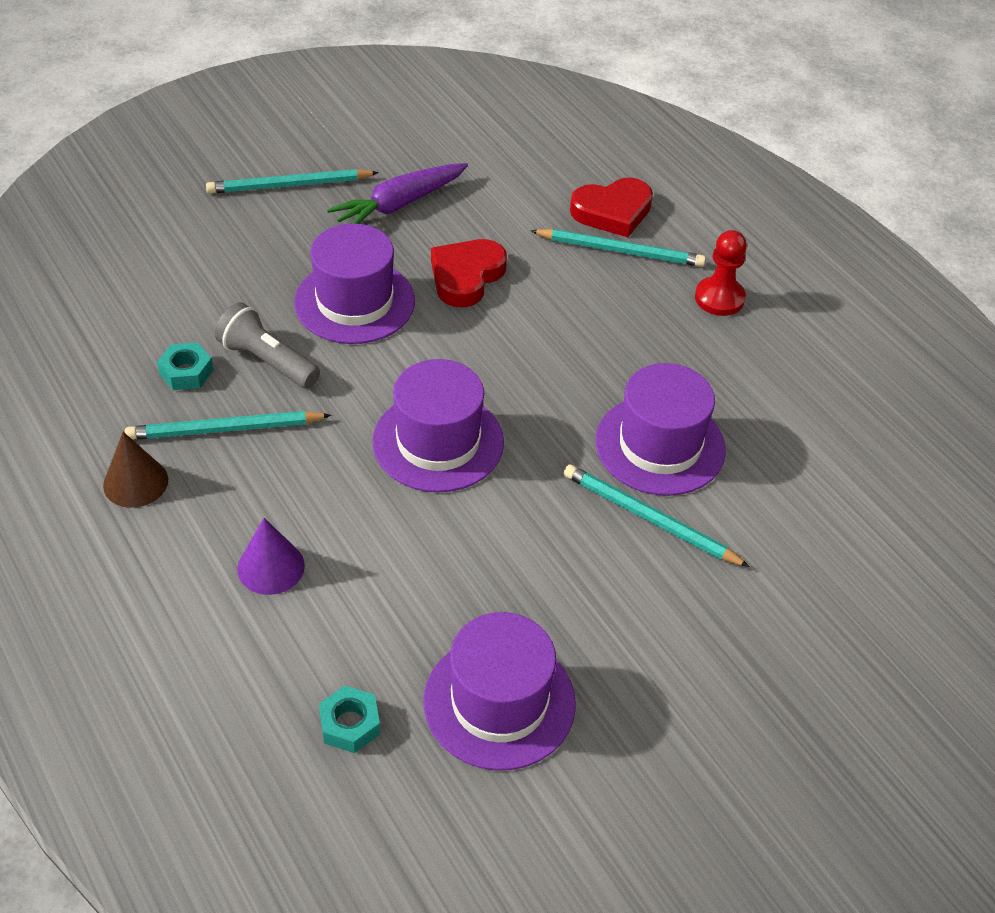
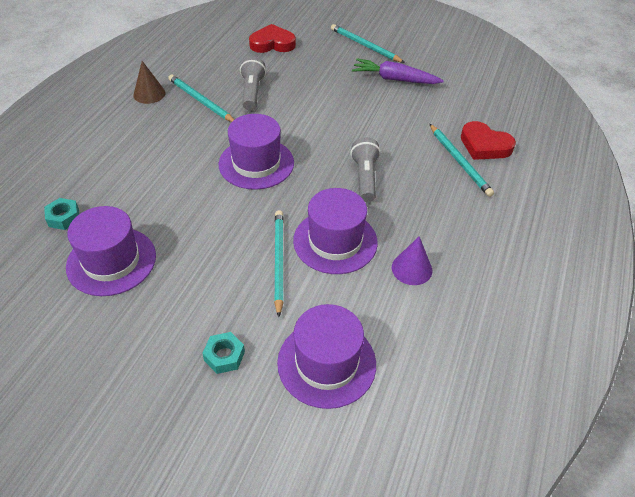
camera: 55 degrees right, 0 degrees up
turquoise nut [157,342,214,390] -> turquoise nut moved to [202,332,245,374]
purple cone [237,518,305,595] -> purple cone moved to [392,236,432,285]
purple hat [294,224,415,344] -> purple hat moved to [277,304,376,409]
red heart [431,239,507,307] -> red heart moved to [249,24,296,53]
red pawn [695,230,747,316] -> none
none -> grey flashlight [350,137,381,202]

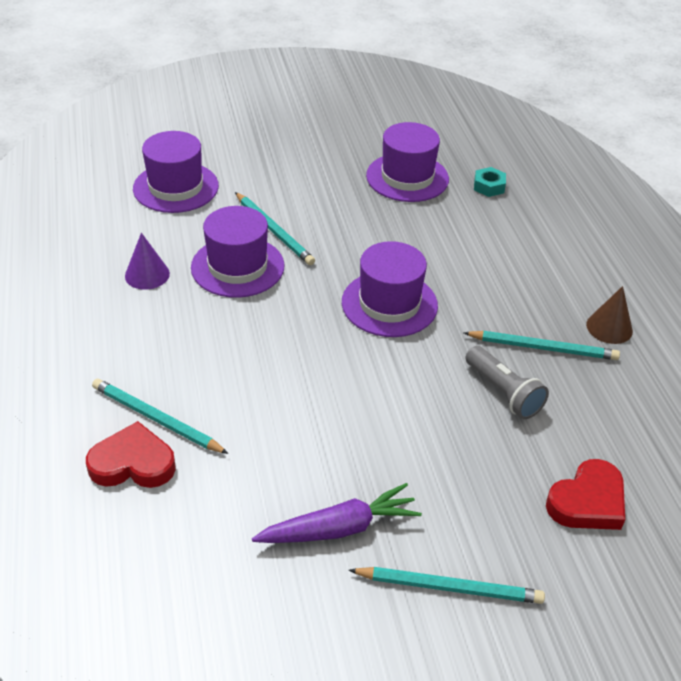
camera: 145 degrees right, 5 degrees down
turquoise nut [202,332,245,374] -> none
grey flashlight [350,137,381,202] -> none

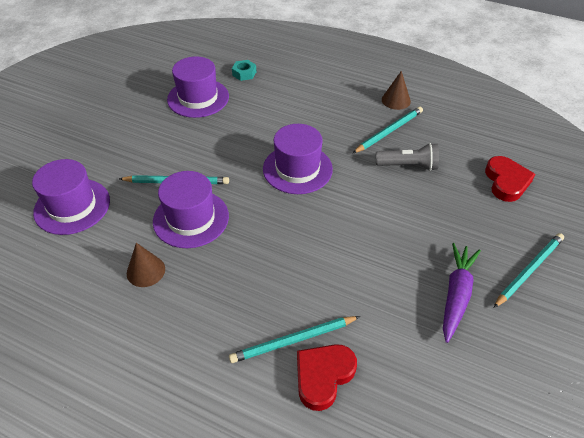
camera: 50 degrees left, 5 degrees up
purple cone [125,233,170,290] -> brown cone [127,243,165,287]

